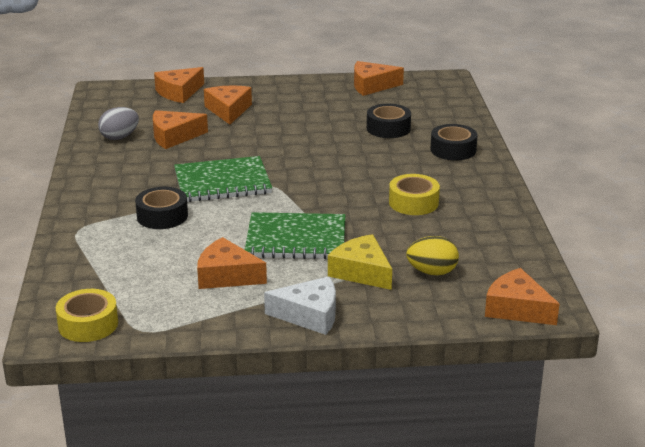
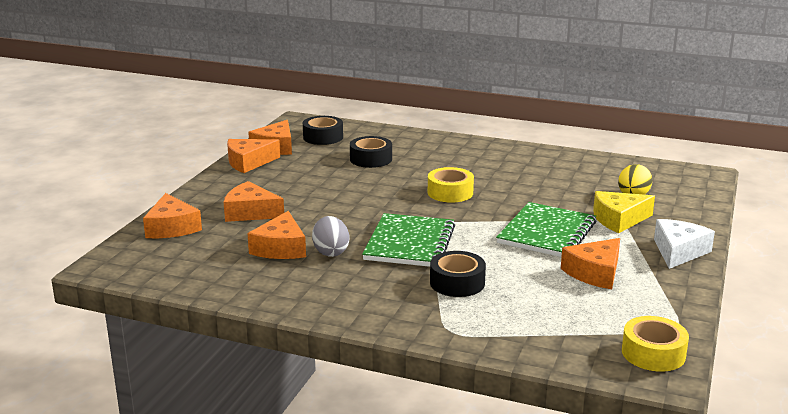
camera: 65 degrees left, 5 degrees down
grey egg [98,107,139,140] -> grey egg moved to [312,216,349,257]
yellow tape [389,174,440,215] -> yellow tape moved to [428,167,474,203]
black tape [431,124,478,161] -> black tape moved to [303,116,343,145]
orange cheese [485,268,559,325] -> orange cheese moved to [227,139,280,173]

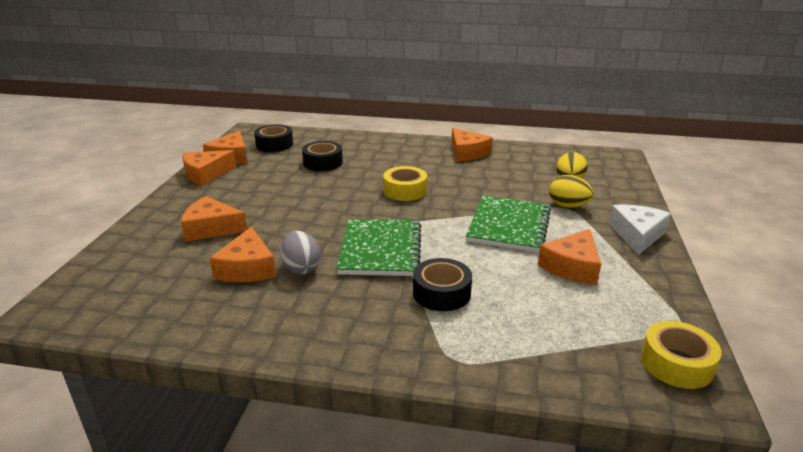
camera: 10 degrees left, 5 degrees up
orange cheese [143,193,202,238] -> orange cheese moved to [451,128,493,161]
yellow cheese [593,191,655,233] -> yellow egg [549,175,593,207]

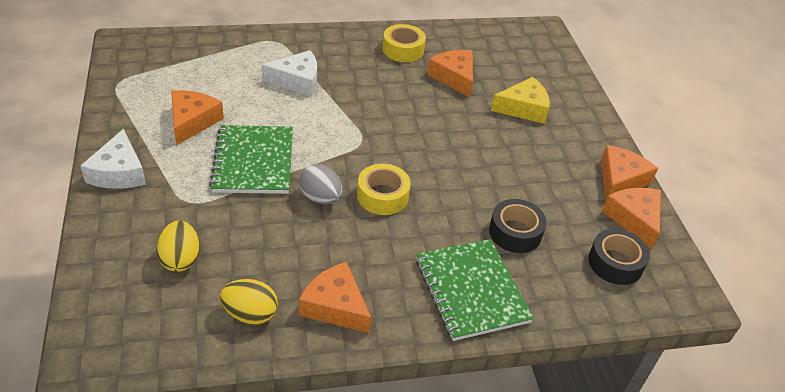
camera: 155 degrees right, 15 degrees up
orange cheese [181,196,247,242] -> yellow cheese [491,77,550,124]
grey egg [280,231,321,274] -> grey egg moved to [299,164,342,204]
green notebook [336,219,421,276] -> green notebook moved to [416,239,534,341]
black tape [413,258,472,311] -> white cheese [262,50,317,97]
yellow egg [549,175,593,207] -> yellow egg moved to [220,279,278,325]
yellow tape [641,321,722,389] -> yellow tape moved to [383,24,426,62]

